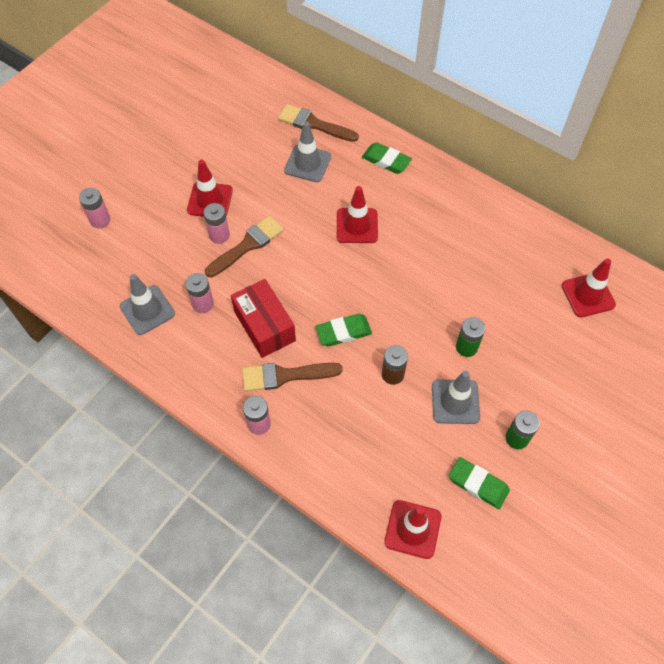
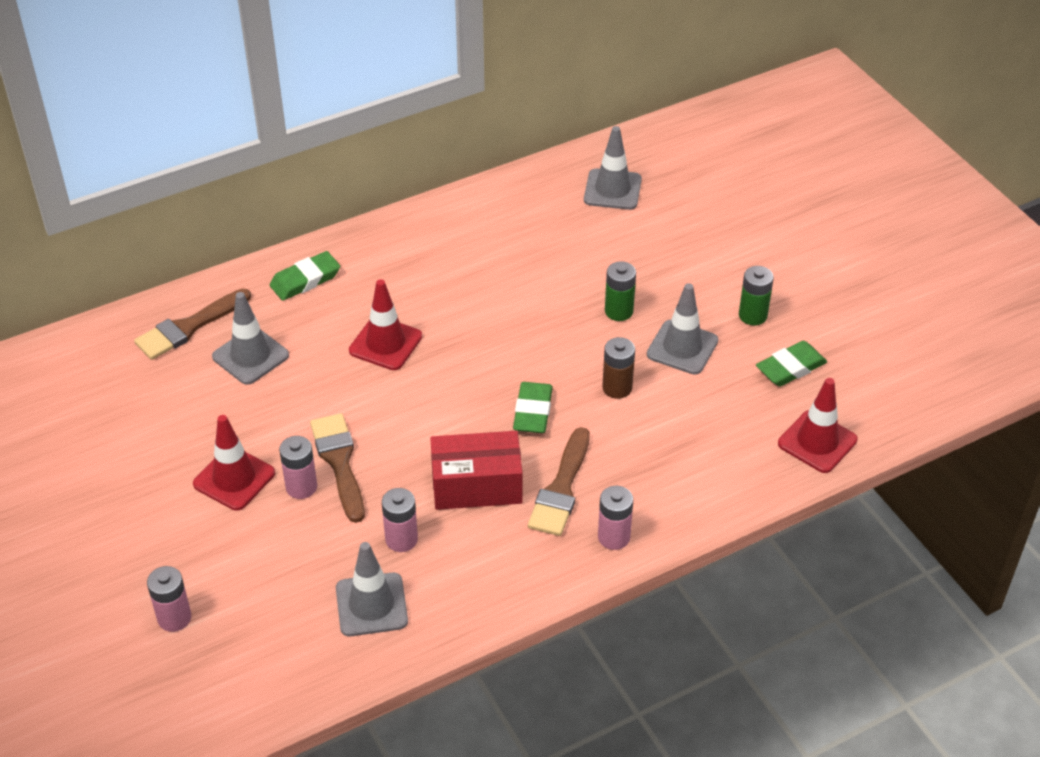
camera: 65 degrees left, 15 degrees down
red traffic cone [561,258,616,318] -> grey traffic cone [584,126,642,210]

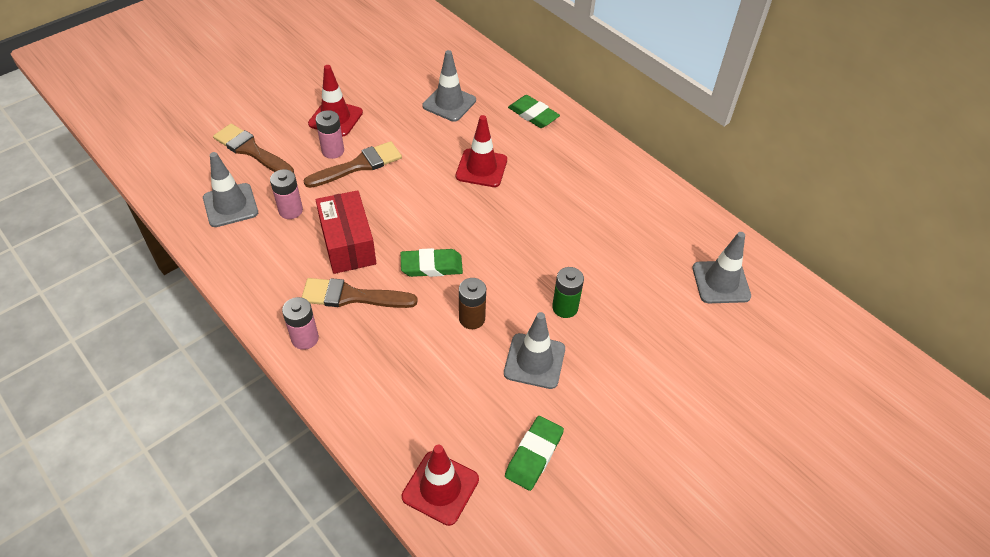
camera: 75 degrees right, 5 degrees up
brown brush [134,288,251,360] -> brown brush moved to [213,124,294,173]
pink battery [147,566,191,632] -> none
green battery [739,266,774,325] -> none
green eraser [756,341,827,386] -> green eraser turned 75 degrees clockwise [505,416,564,491]

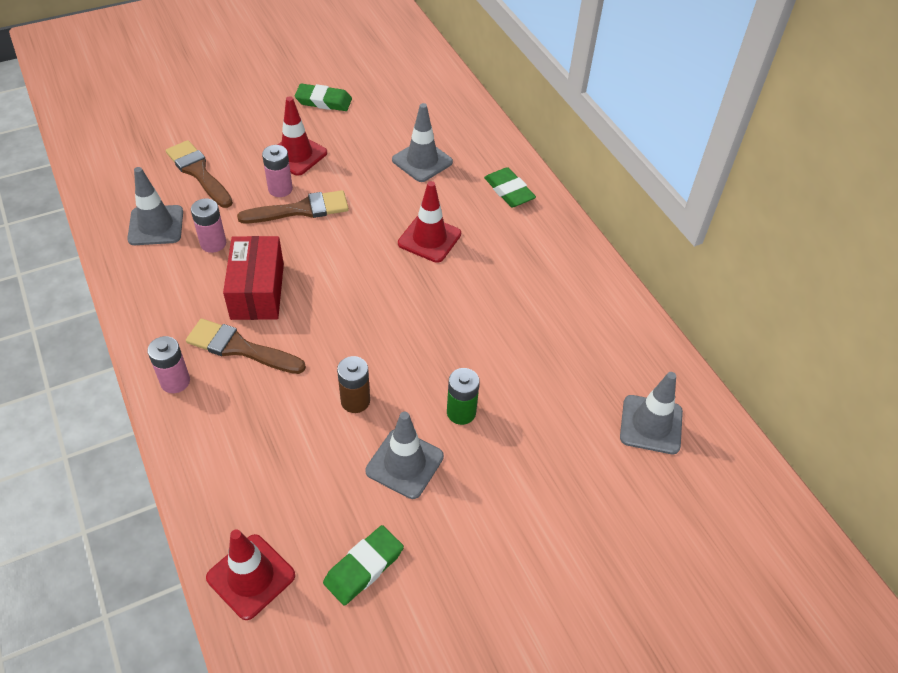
camera: 15 degrees right, 0 degrees up
green eraser [401,248,463,277] -> green eraser moved to [294,83,352,111]

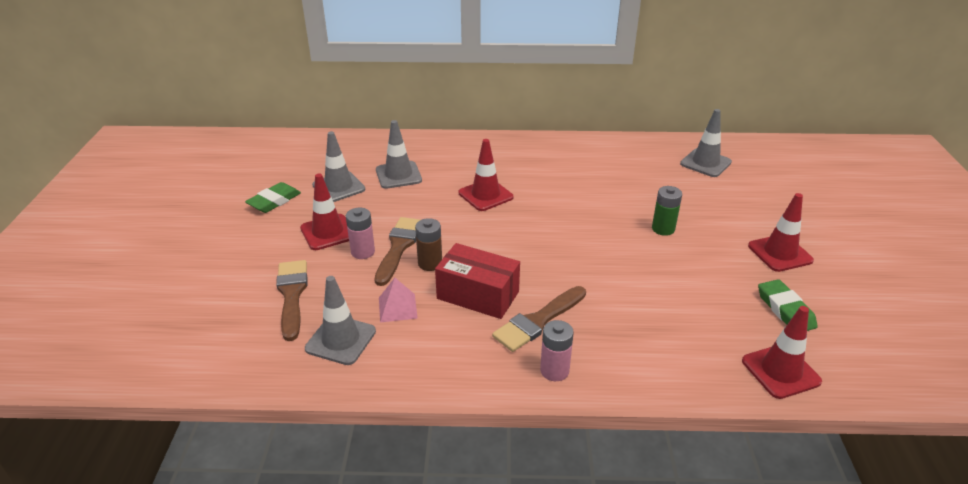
camera: 60 degrees left, 15 degrees down
brown brush [166,140,233,208] -> brown brush turned 90 degrees clockwise [276,260,308,341]
pink battery [191,198,226,253] -> pink pyramid [379,278,418,323]
brown battery [337,356,370,413] -> brown battery moved to [415,218,442,271]
grey traffic cone [365,411,444,499] -> grey traffic cone moved to [312,131,365,202]
green eraser [484,167,536,207] -> none
none -> red traffic cone [748,193,814,272]

